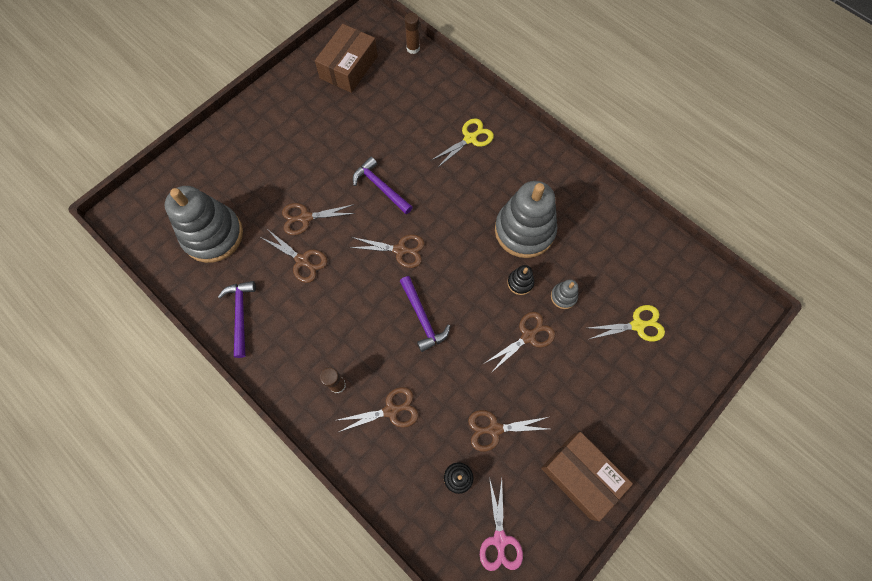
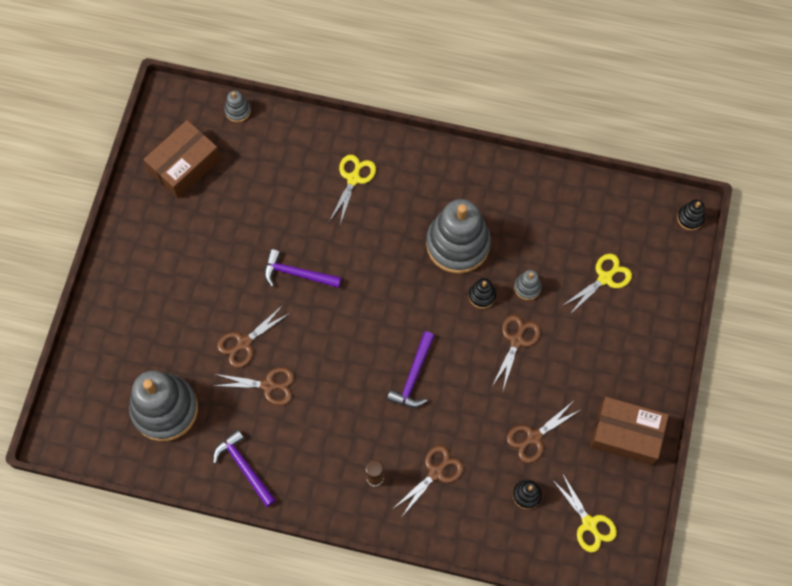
camera: 30 degrees left, 0 degrees up
brown box [315,24,378,93] -> brown box turned 45 degrees clockwise [143,120,221,198]
brown scissors [349,234,425,268] -> none
purple hammer [400,276,450,352] -> purple hammer turned 75 degrees clockwise [387,331,435,408]
brown glue stick [404,13,420,54] -> grey stacking toy [224,91,251,122]
pink scissors [480,477,523,571] -> yellow scissors [552,473,617,553]
none -> black stacking toy [677,199,705,230]

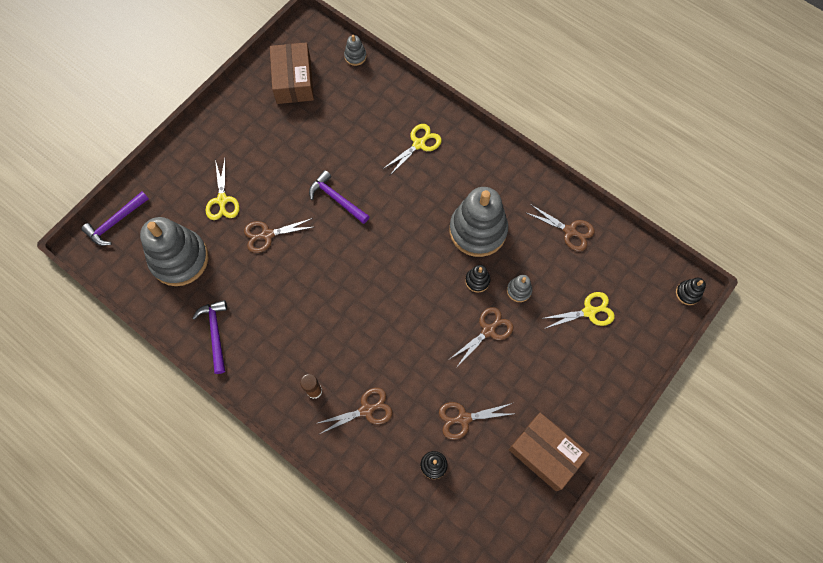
camera: 25 degrees right, 0 degrees up
brown box [143,120,221,198] -> brown box turned 75 degrees counterclockwise [270,42,314,104]
brown scissors [214,367,295,405] -> brown scissors moved to [525,204,595,251]
purple hammer [387,331,435,408] -> purple hammer moved to [81,191,149,246]
yellow scissors [552,473,617,553] -> yellow scissors moved to [206,159,240,220]

